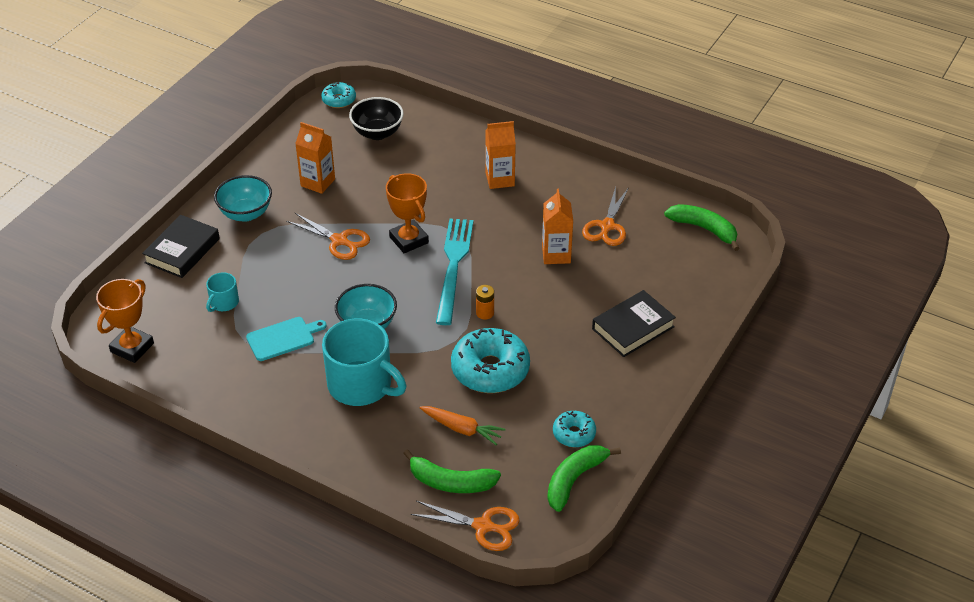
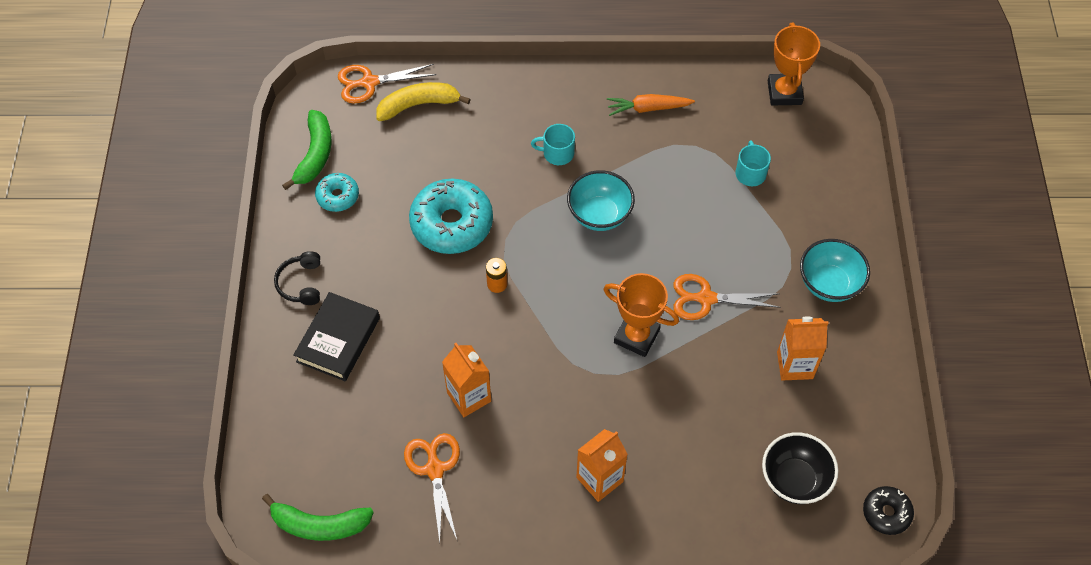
camera: 150 degrees right, 15 degrees up
black book [142,215,220,278] -> none
turquoise cutting board [246,317,327,361] -> none
turquoise donut [321,82,356,108] -> black donut [863,486,914,535]
turquoise mug [322,318,406,406] -> turquoise mug [531,124,575,165], size x0.47
green banana [403,449,501,493] -> yellow banana [376,82,471,121]
orange carrot [419,406,505,445] -> orange carrot moved to [607,94,695,116]
turquoise fork [436,219,473,325] -> none
none -> black headphones [274,251,320,305]

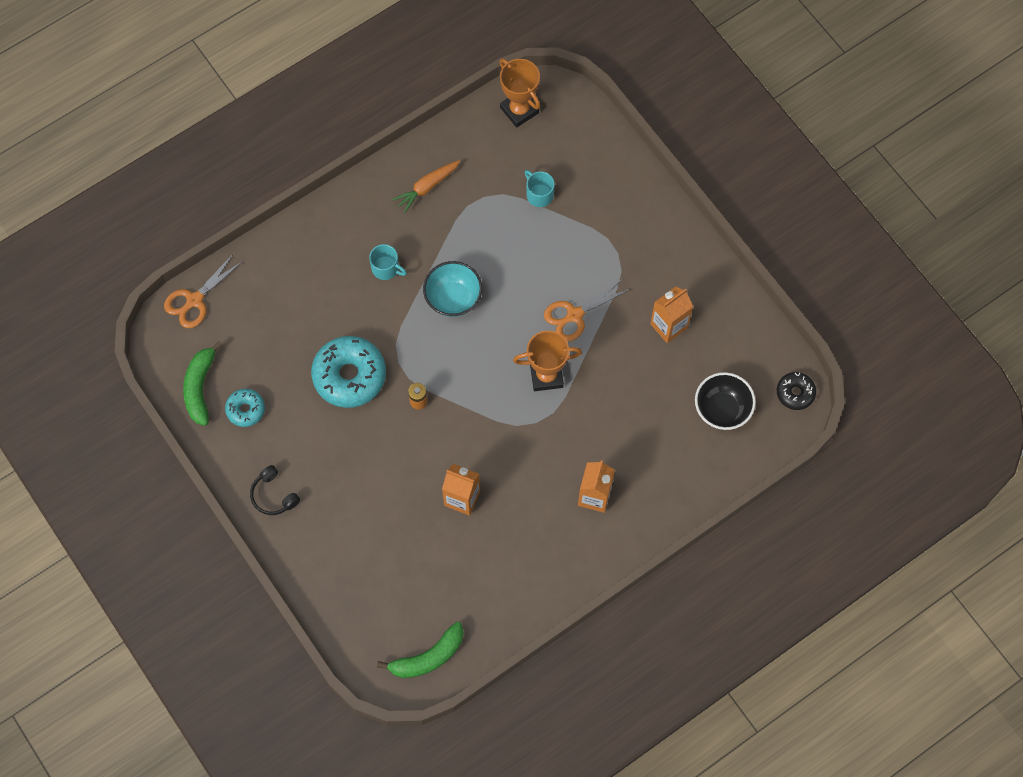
camera: 35 degrees left, 10 degrees up
green banana [282,110,332,190] -> green banana turned 150 degrees counterclockwise [183,341,222,426]
black book [293,292,380,381] -> none
yellow banana [376,82,471,121] -> none
orange scissors [404,433,460,543] -> none
turquoise mug [531,124,575,165] -> turquoise mug turned 120 degrees counterclockwise [369,244,407,280]
turquoise bowl [800,239,870,302] -> none

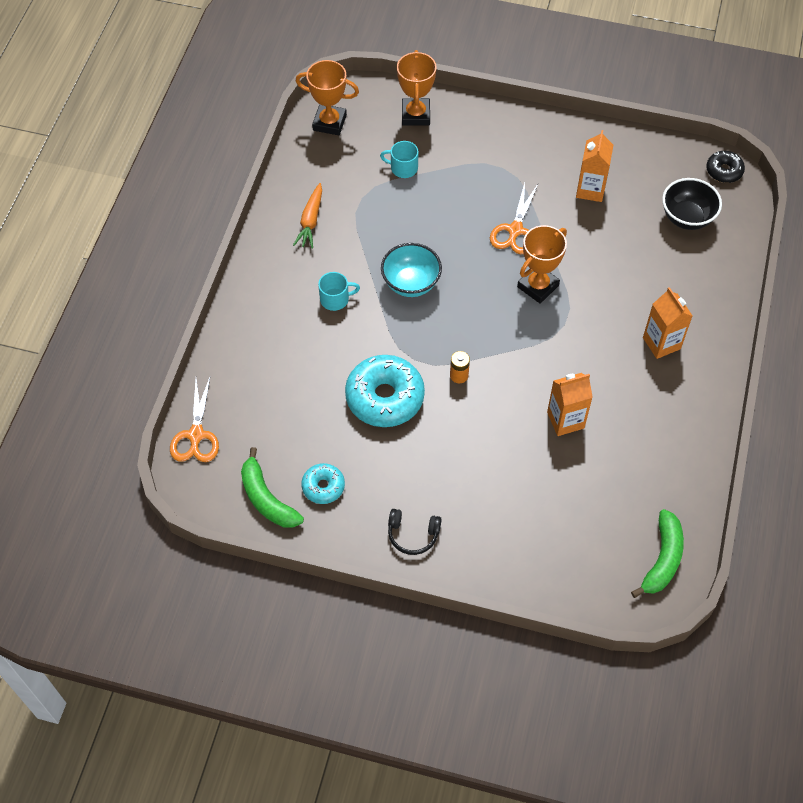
camera: 40 degrees left, 10 degrees down
none -> orange trophy [397,50,437,126]

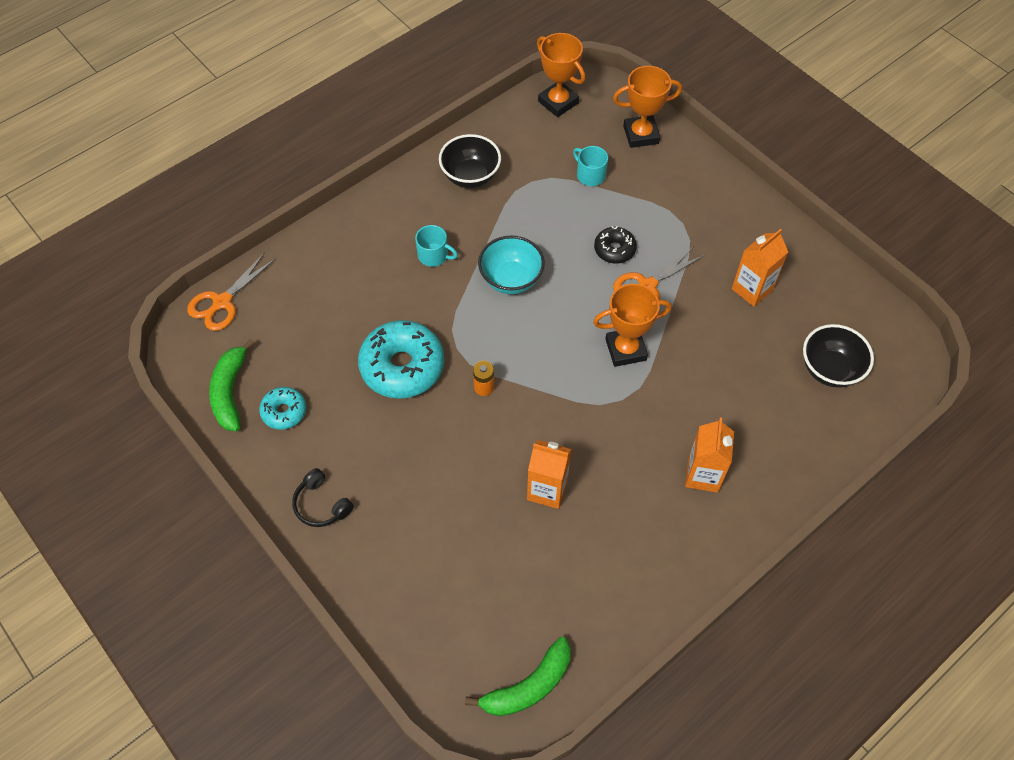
camera: 35 degrees right, 0 degrees up
orange carrot [293,183,322,248] -> black bowl [439,134,501,188]
orange trophy [397,50,437,126] -> orange trophy turned 45 degrees clockwise [613,66,682,148]
black donut [706,151,745,183] -> black donut moved to [594,226,637,264]

